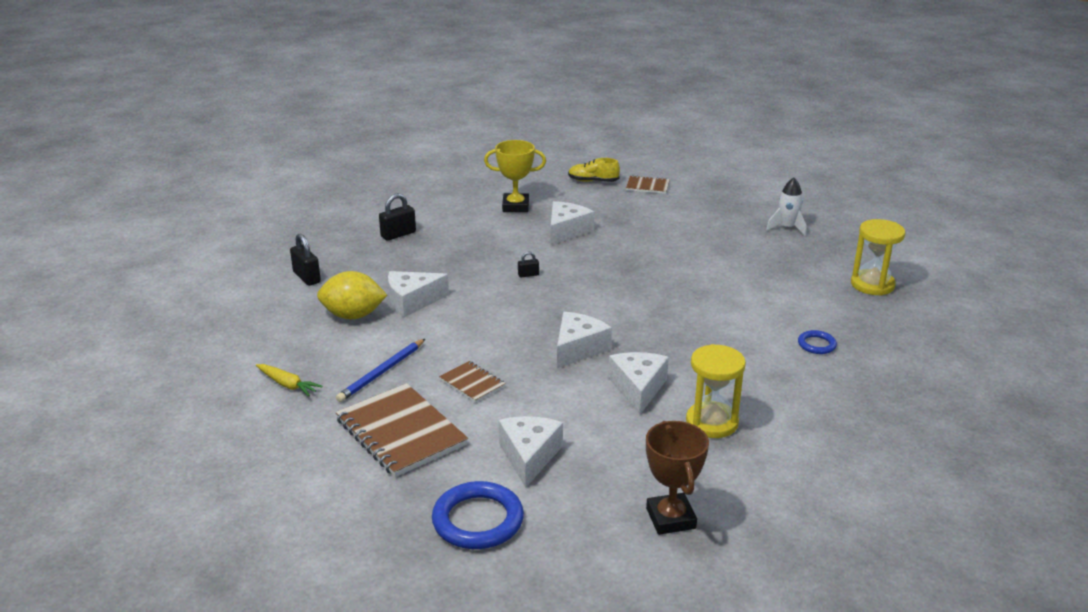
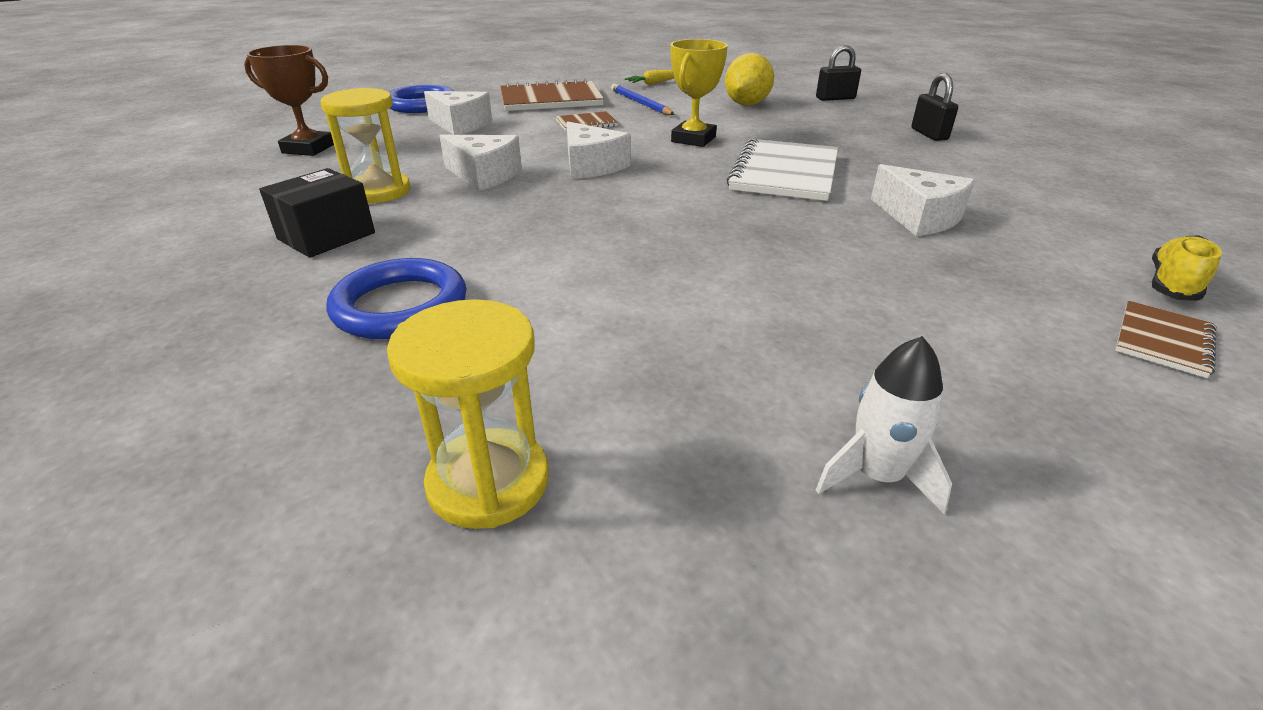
camera: 115 degrees right, 5 degrees up
white cheese [388,271,449,317] -> none
yellow trophy [484,140,546,212] -> yellow trophy moved to [671,39,728,147]
black padlock [518,252,539,278] -> white notebook [727,138,838,201]
blue ring [798,330,837,354] -> blue ring [326,258,466,339], size x1.92
none -> black box [259,168,375,258]

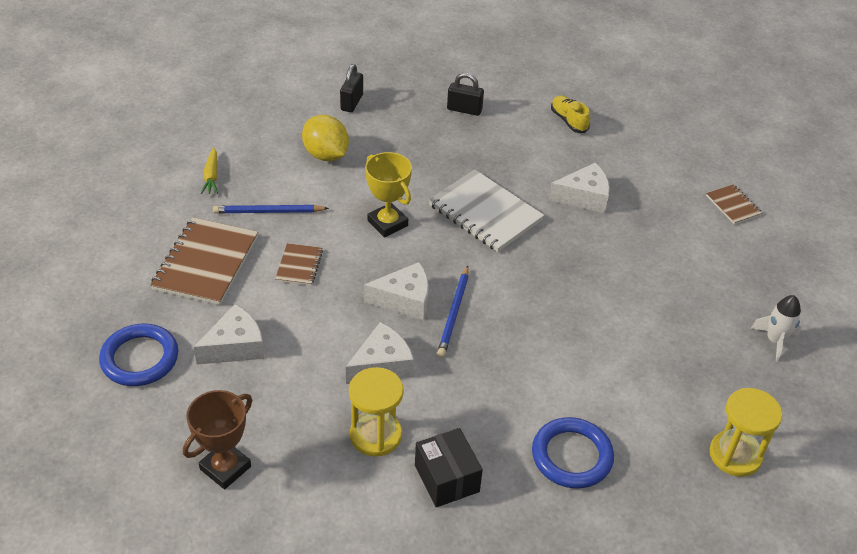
camera: 65 degrees left, 10 degrees up
yellow shoe [1152,235,1222,301] -> yellow shoe moved to [551,95,590,133]
none -> blue pencil [437,266,469,357]

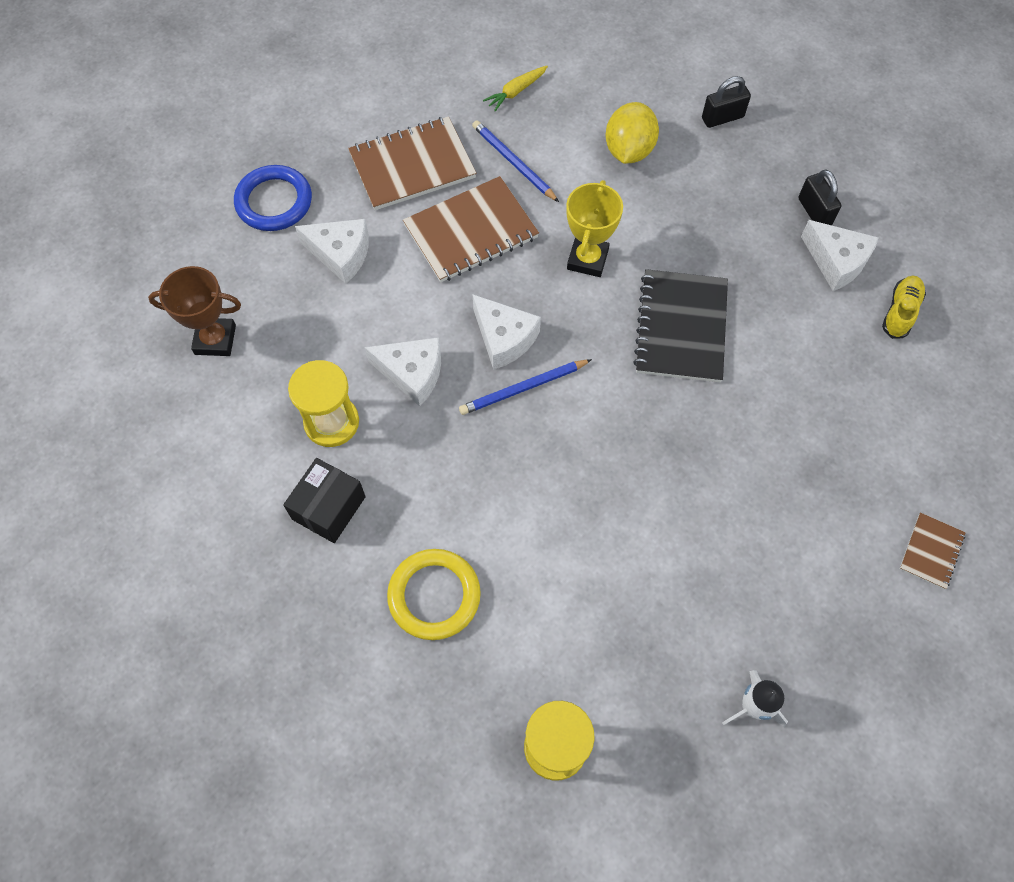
camera: 55 degrees right, 20 degrees up
brown notebook [275,243,323,286] -> brown notebook [403,176,539,282], size x1.97
white notebook [429,170,544,252] -> black notebook [633,269,728,383]
blue ring [532,417,614,488] -> yellow ring [387,549,481,640]
white cheese [549,163,610,213] -> white cheese moved to [801,220,879,291]

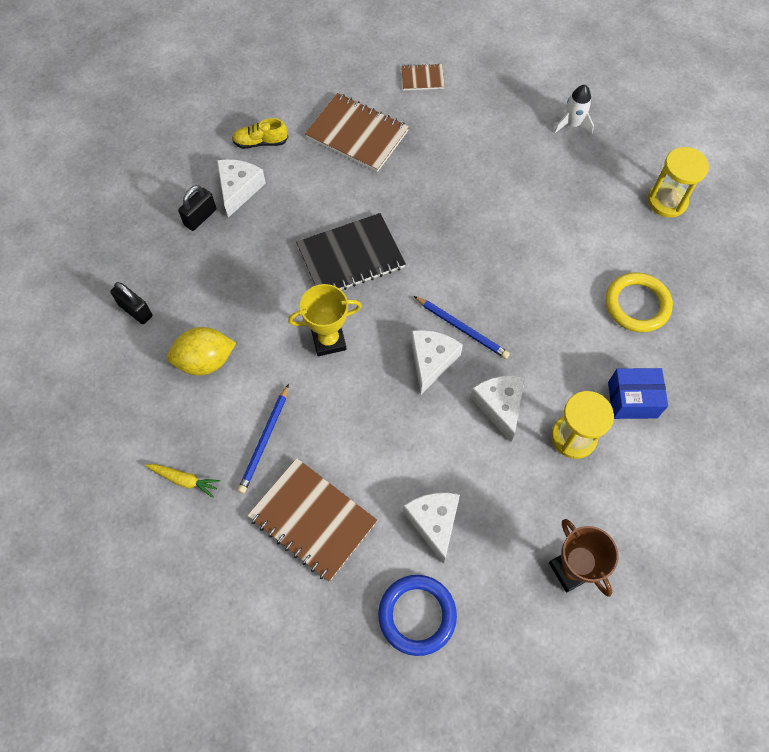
camera: 120 degrees left, 0 degrees up
black box [283,458,366,543] -> blue box [608,368,668,419]
brown notebook [403,176,539,282] -> brown notebook moved to [305,93,409,172]

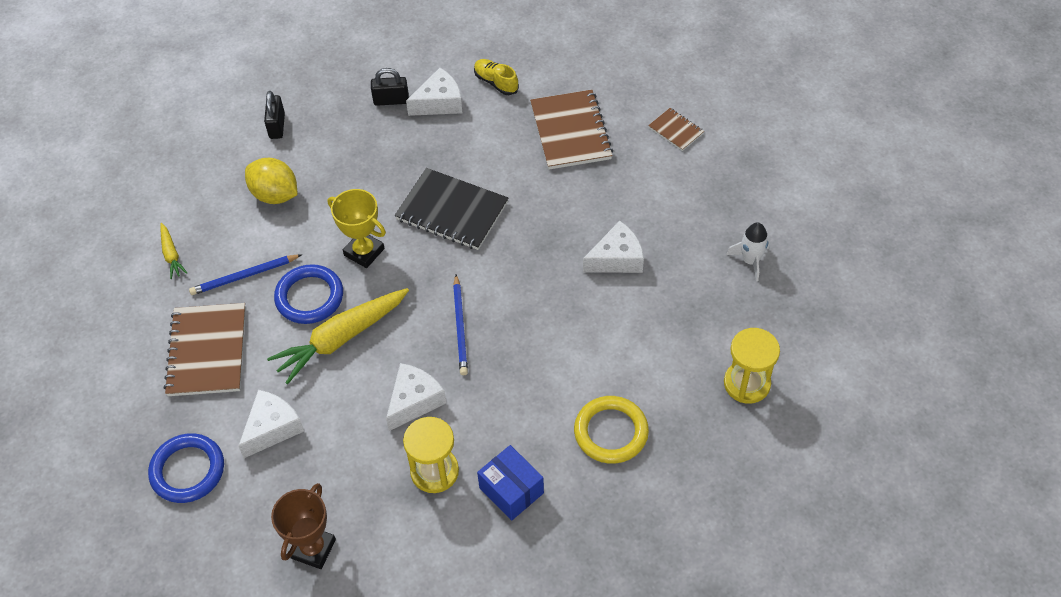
camera: 50 degrees right, 10 degrees down
white cheese [411,330,463,395] -> white cheese moved to [583,221,644,273]
none -> yellow carrot [267,288,409,384]
none -> blue ring [274,264,343,324]

